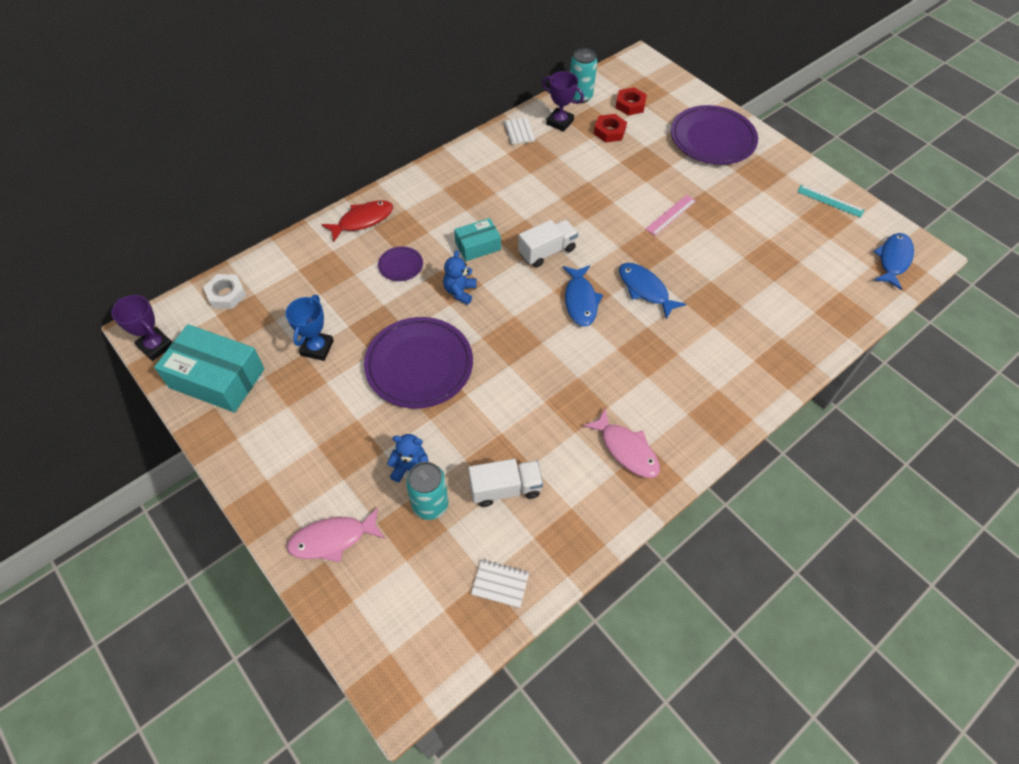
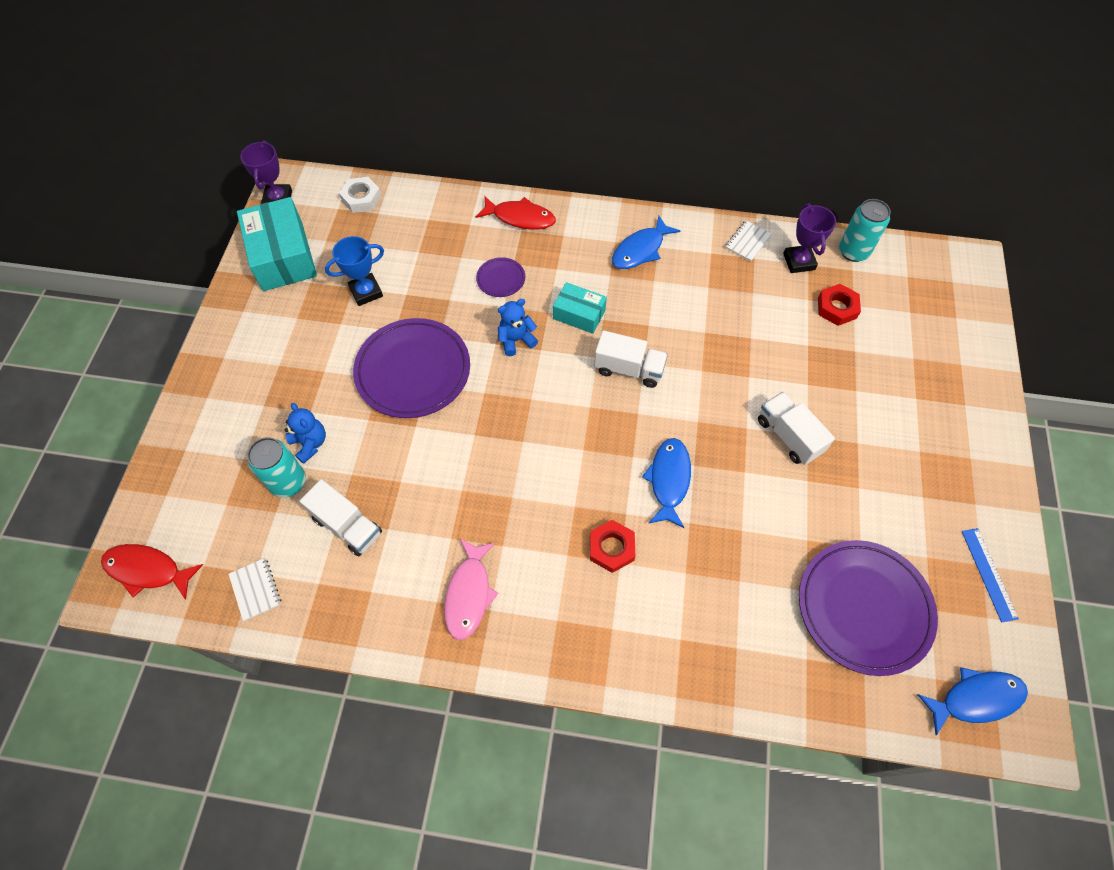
camera: 50 degrees right, 5 degrees up
pink fish [287,507,385,562] -> none
blue fish [563,265,603,327] -> blue fish moved to [612,216,680,269]
red nut [615,87,647,116] -> red nut moved to [590,520,635,573]
pink ruler [646,195,696,236] -> white truck [758,392,835,465]
purple plate [671,105,758,165] -> purple plate moved to [799,540,938,676]
turquoise ruler [797,184,865,218] -> blue ruler [962,528,1019,623]
none -> red fish [101,544,203,600]

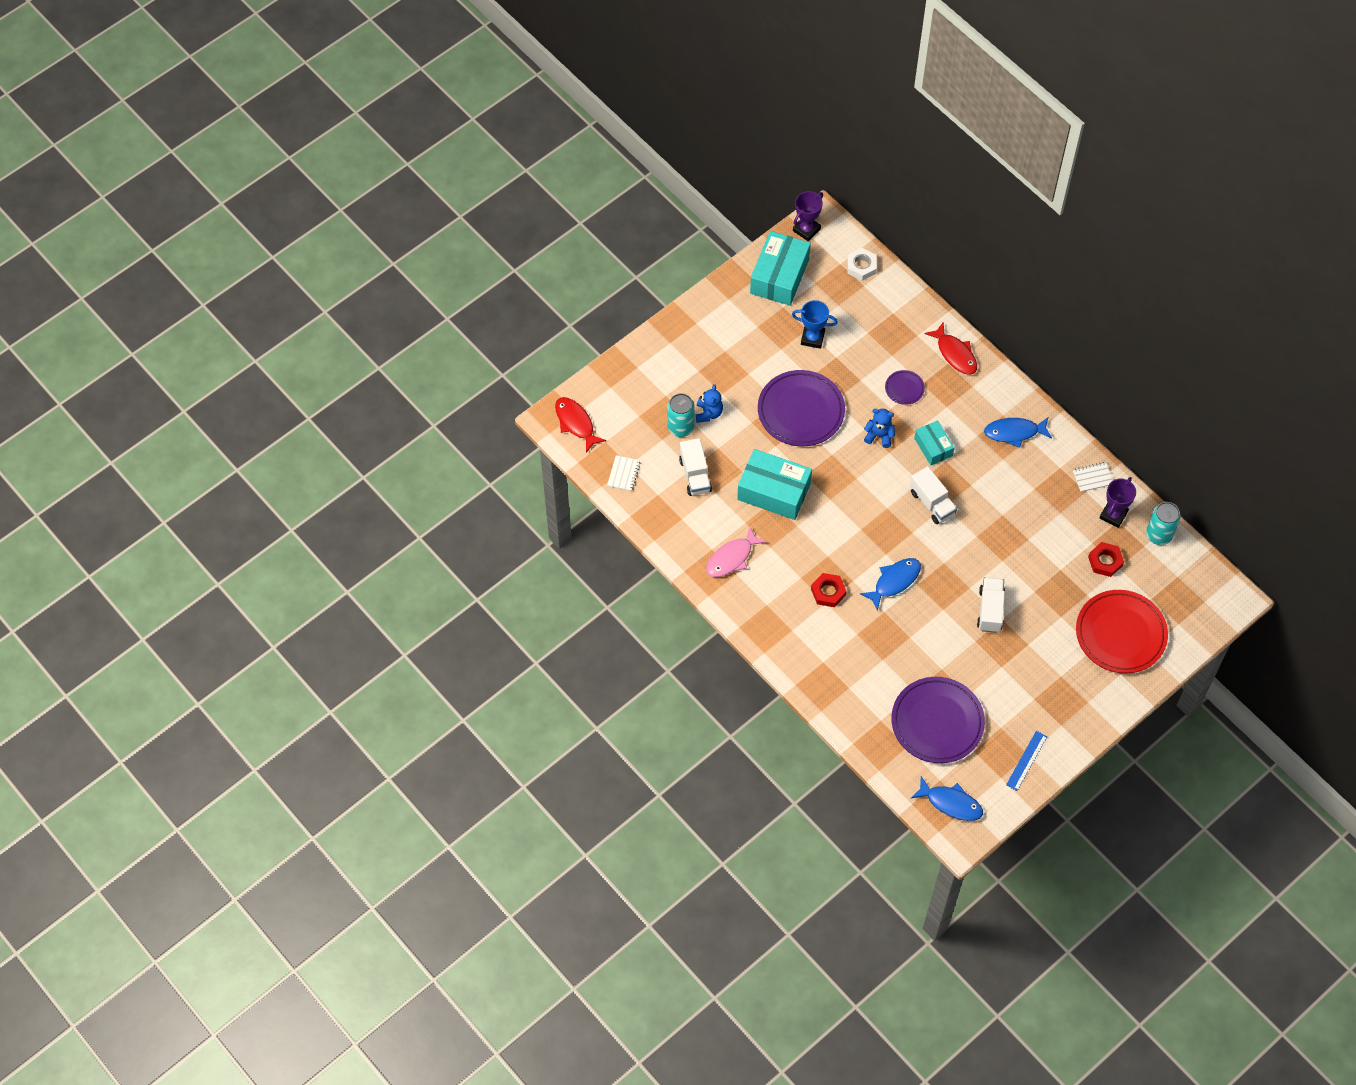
camera: 40 degrees right, 0 degrees up
none -> turquoise box [737,449,812,520]
none -> red plate [1076,590,1168,673]

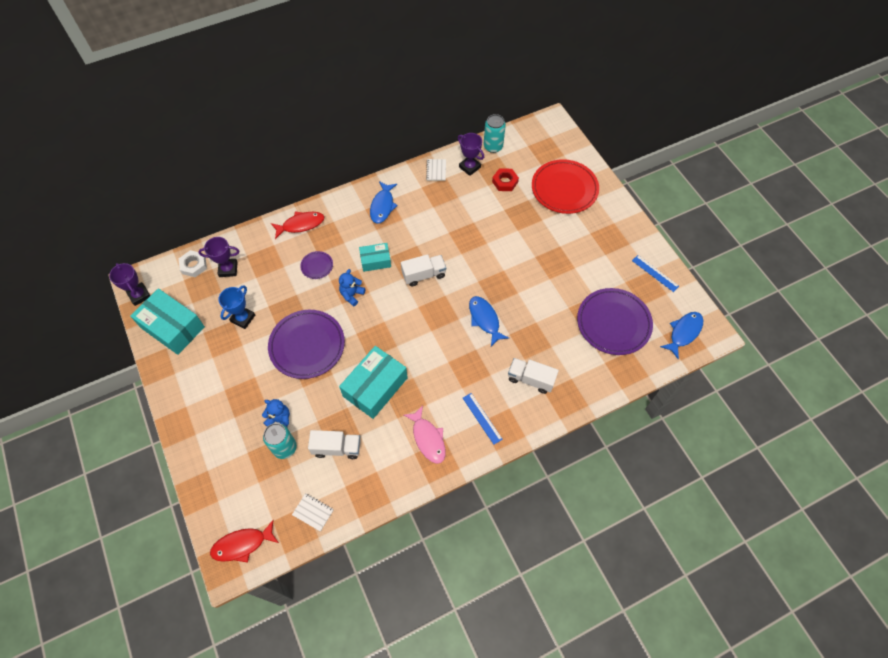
camera: 75 degrees left, 0 degrees up
red nut [811,573,846,607] -> none
white truck [977,577,1005,633] -> white truck moved to [508,358,559,394]
none -> purple trophy [198,237,239,277]
none -> blue ruler [463,393,503,445]

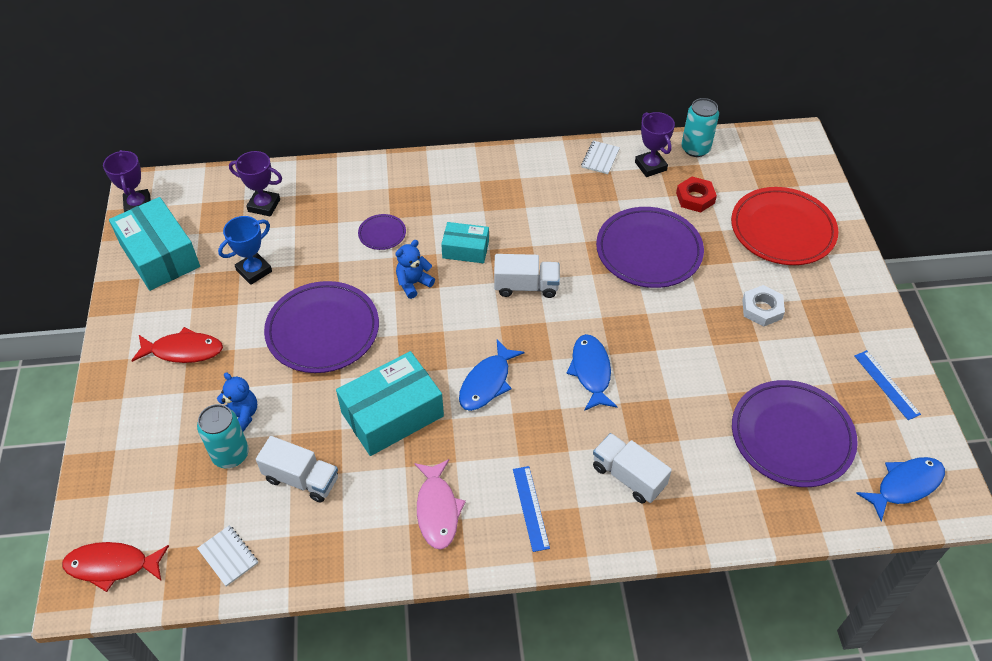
camera: 20 degrees right, 10 degrees down
white nut [179,250,207,277] -> white nut moved to [742,285,785,327]
red fish [271,212,324,239] -> red fish moved to [131,327,223,363]
blue fish [370,181,398,224] -> blue fish moved to [459,340,525,411]
none -> purple plate [596,207,704,288]

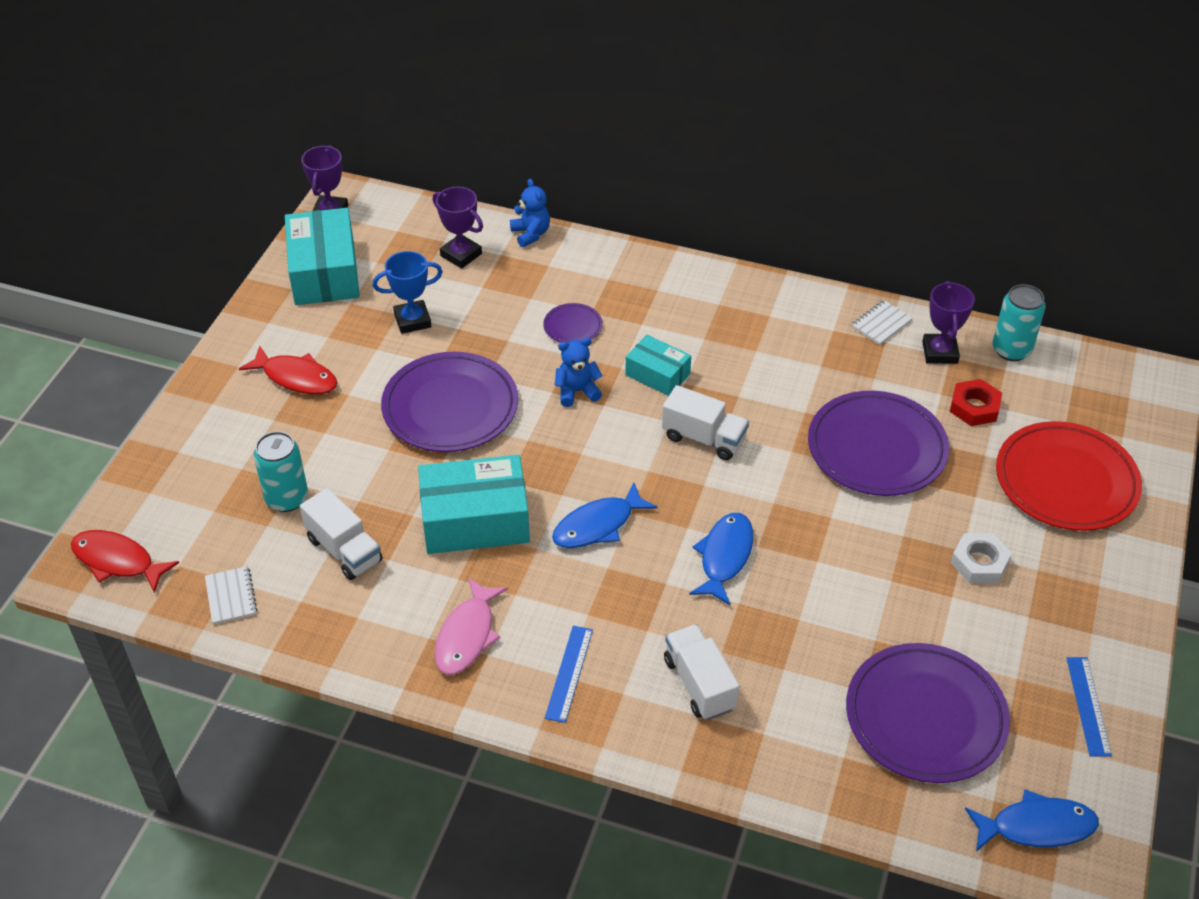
camera: 25 degrees right, 5 degrees down
blue teddy bear [217,372,257,432] -> blue teddy bear moved to [510,179,550,247]

